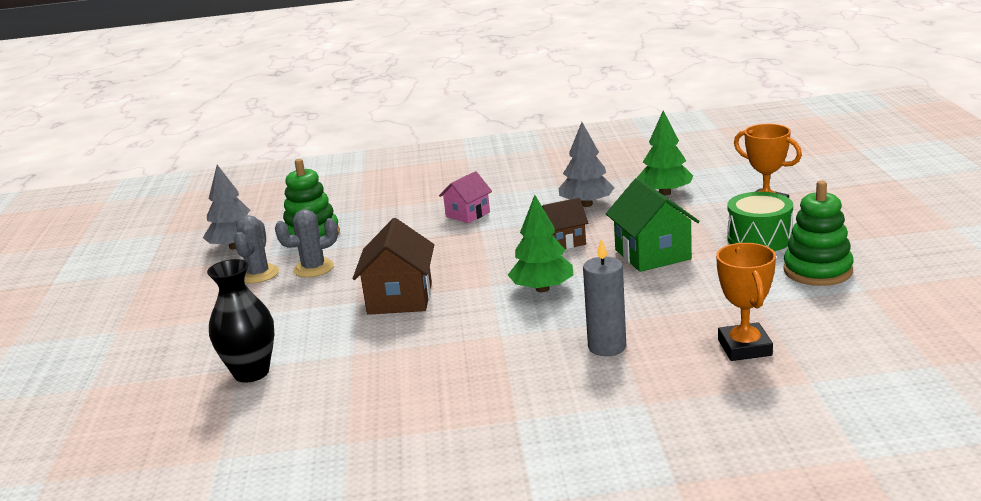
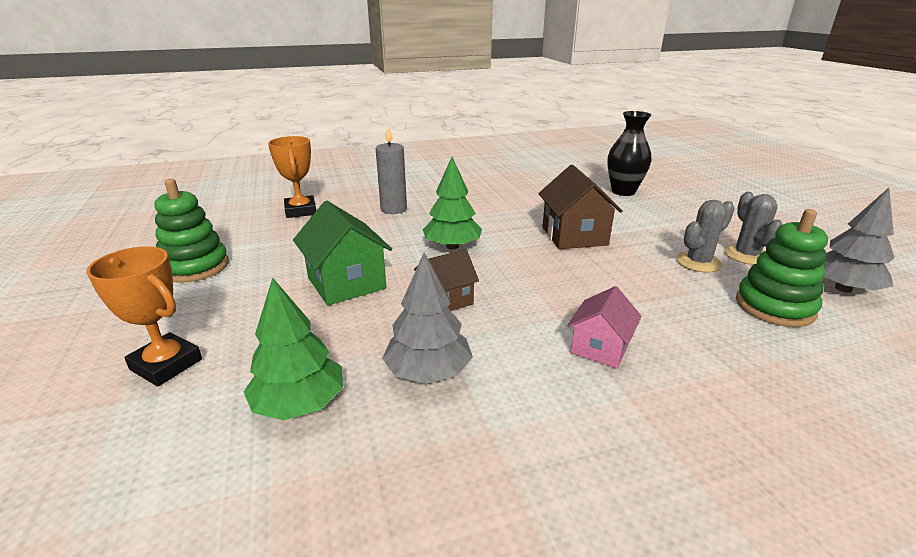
camera: 165 degrees right, 5 degrees up
green drum [727,192,793,251] -> none

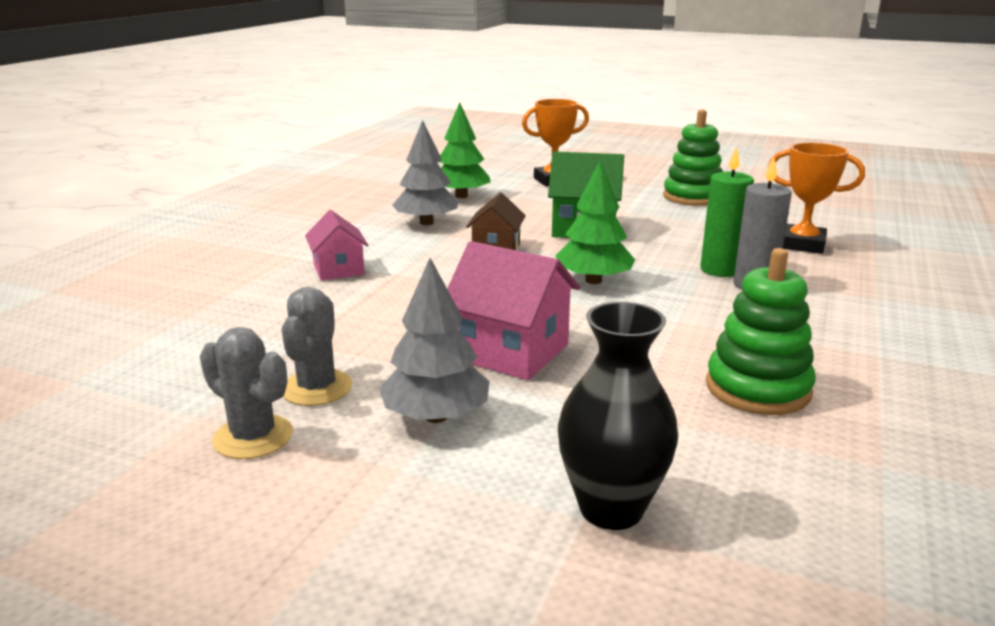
camera: 130 degrees right, 5 degrees down
brown house [538,165,623,249] -> pink house [447,241,580,380]
green stacking toy [736,209,828,327] -> green stacking toy moved to [706,248,816,415]
grey tree [823,188,895,293] -> grey tree moved to [379,258,489,423]
none -> green candle [700,146,754,277]

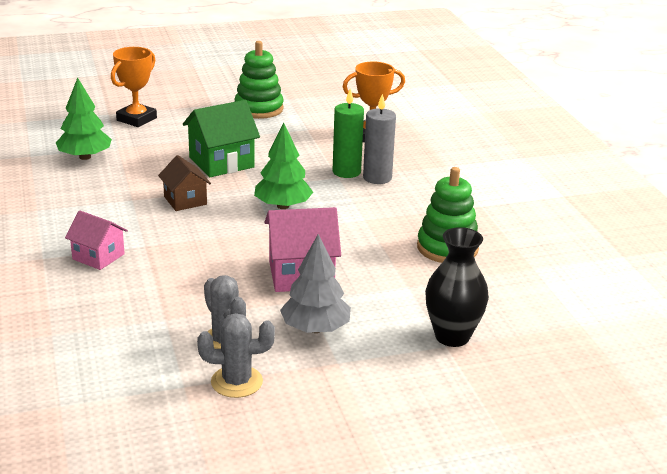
camera: 40 degrees left, 5 degrees up
grey tree [392,120,458,225] -> none

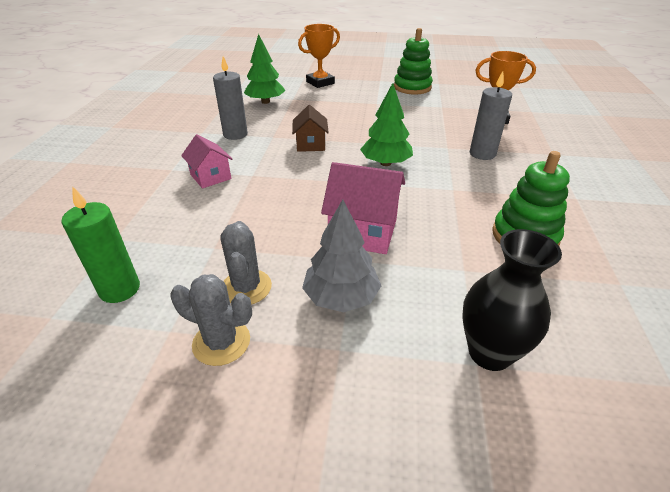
camera: 25 degrees right, 10 degrees up
green house [183,100,260,177] -> none
green candle [332,89,364,178] -> green candle moved to [61,186,140,303]
none -> grey candle [213,56,248,140]

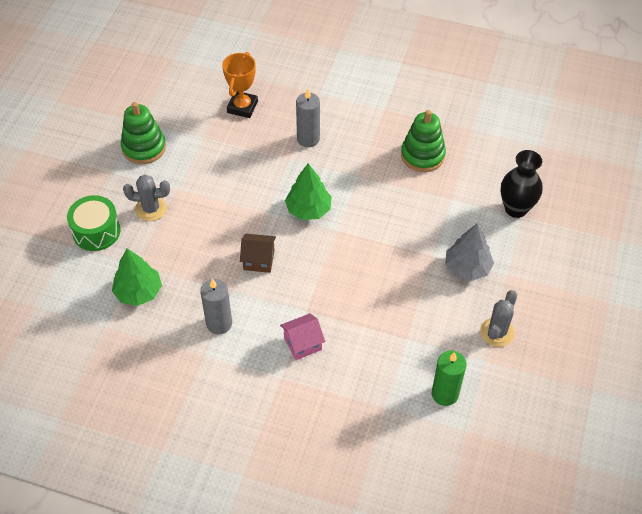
camera: 80 degrees left, 15 degrees up
grey cactus [221,221,272,305] -> grey cactus moved to [123,175,170,221]
orange trophy [298,24,340,88] -> green drum [67,195,121,251]
pink house [321,162,405,254] -> none

